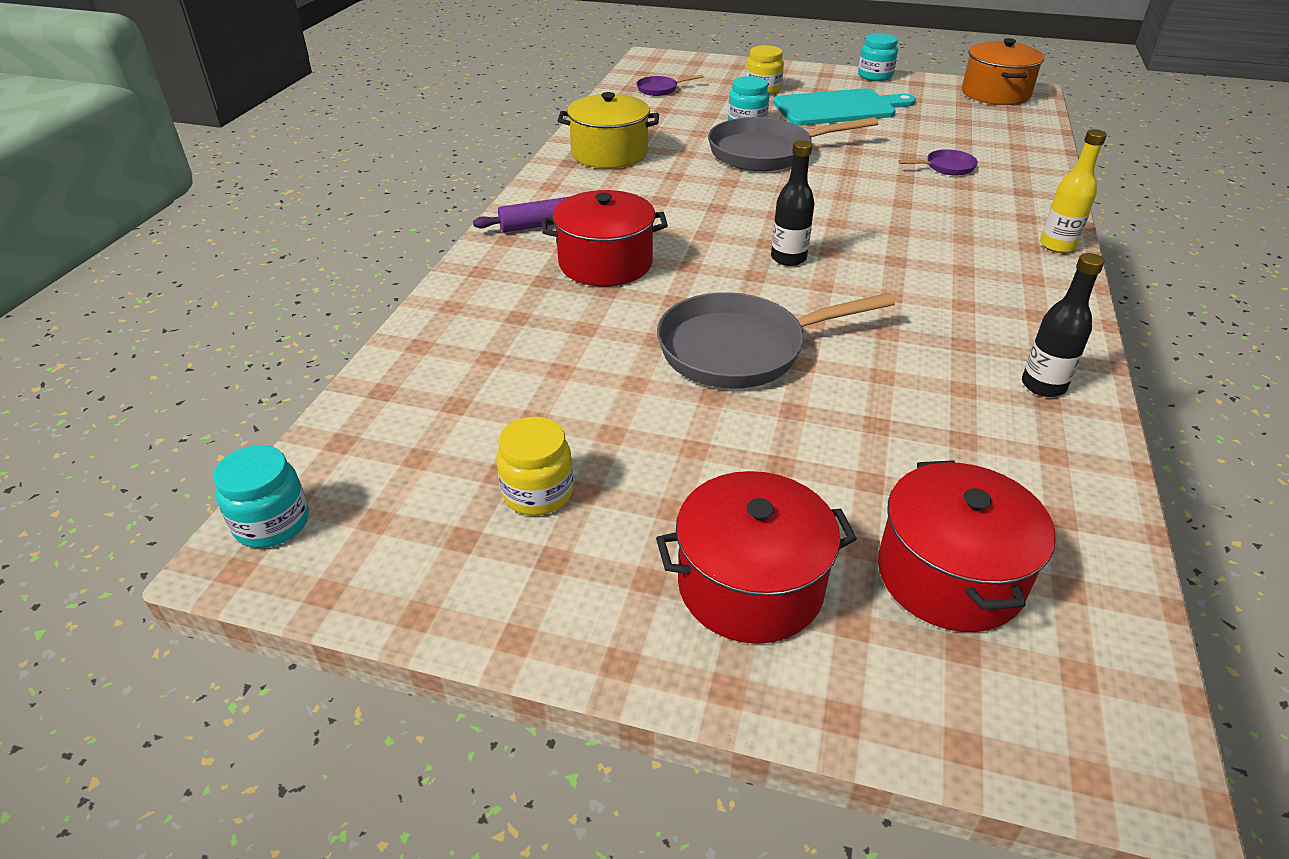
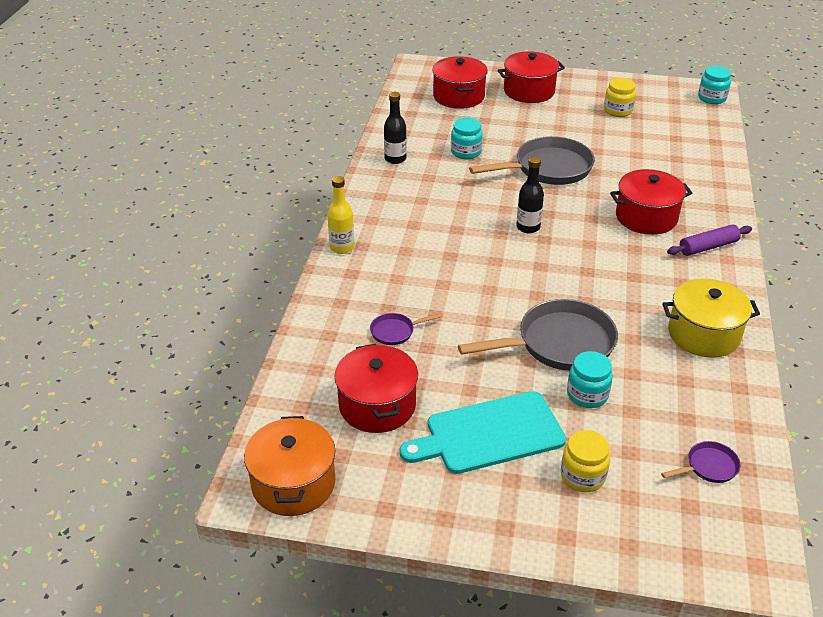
camera: 175 degrees right, 0 degrees up
turquoise jar [858,33,898,81] -> turquoise jar moved to [451,118,483,159]
none -> red pot [334,344,418,433]

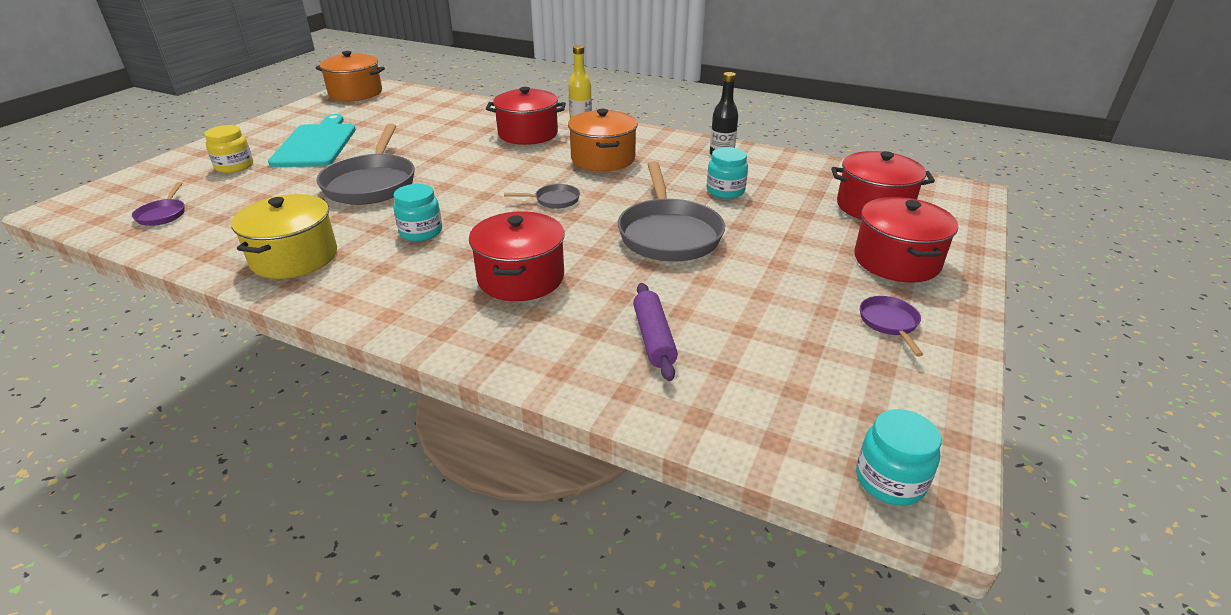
camera: 105 degrees right, 5 degrees down
red pot [334,344,418,433] -> red pot moved to [486,87,566,145]
purple pan [370,313,442,345] -> purple pan moved to [860,296,923,356]
black bottle [516,157,544,233] -> grey pan [504,184,580,209]
turquoise jar [567,351,613,408] -> turquoise jar moved to [393,184,442,241]
yellow jar [604,78,636,117] -> none
purple rolling pin [667,224,752,256] -> purple rolling pin moved to [633,283,678,381]
none -> orange pot [568,109,638,171]

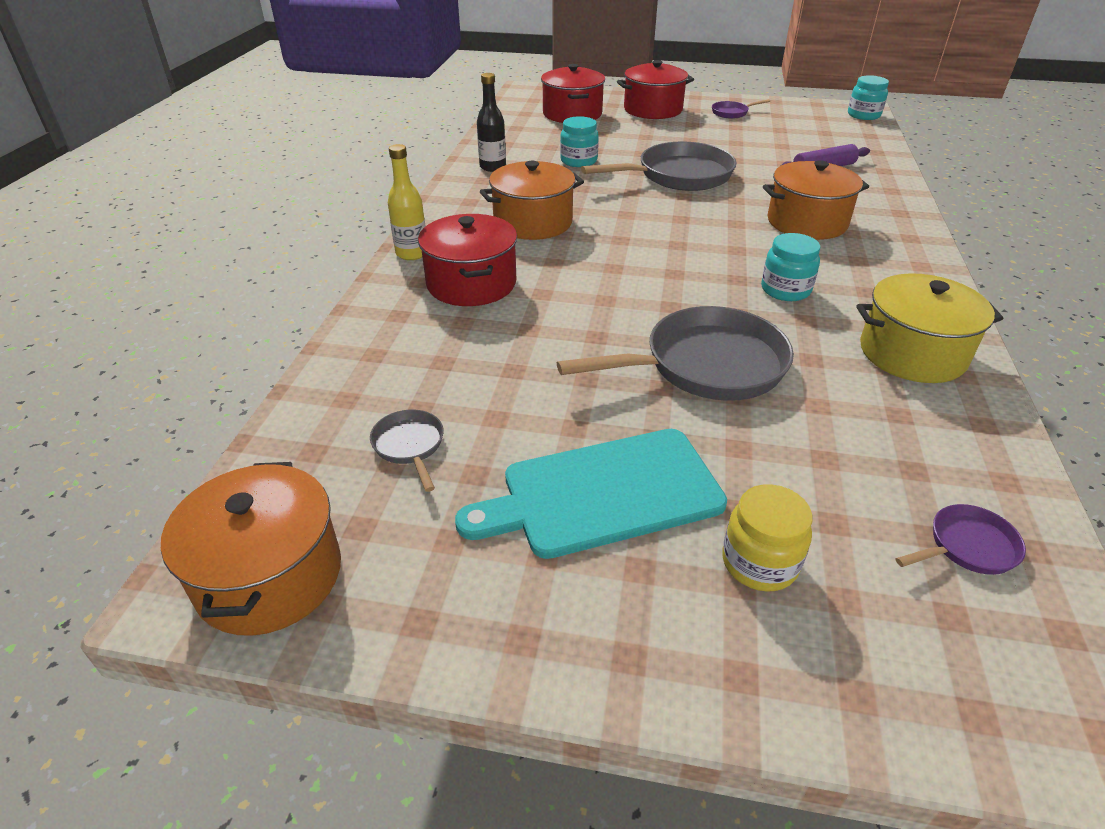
camera: 105 degrees left, 5 degrees up
red pot [469,211,565,301] -> orange pot [763,160,869,240]
grey pan [504,184,580,209] -> grey pan moved to [370,410,444,492]

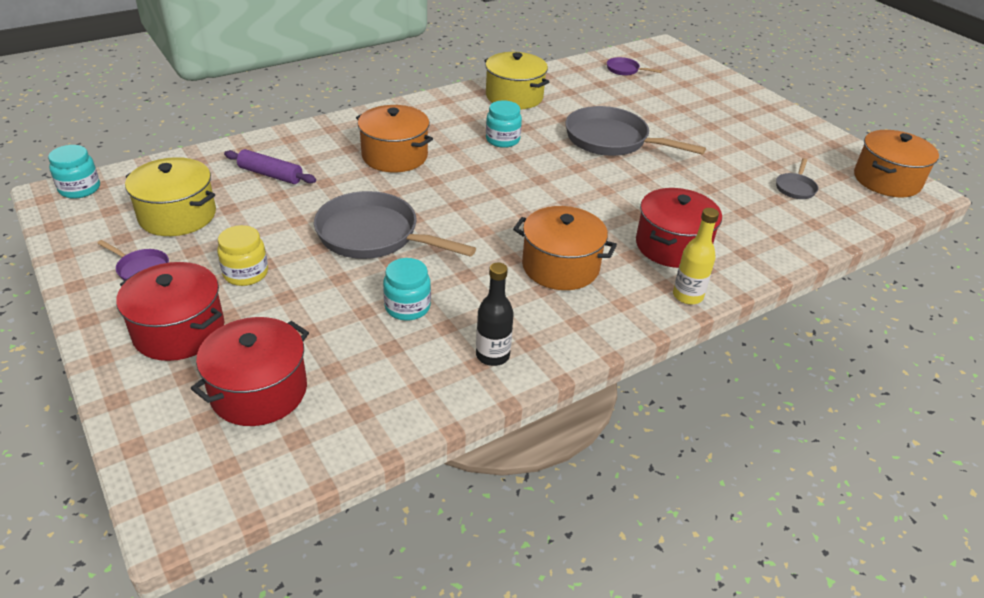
camera: 135 degrees left, 0 degrees up
turquoise cutting board [455,429,727,559] -> none
yellow jar [722,484,812,592] -> yellow jar moved to [217,225,268,286]
none -> yellow pot [125,157,216,236]

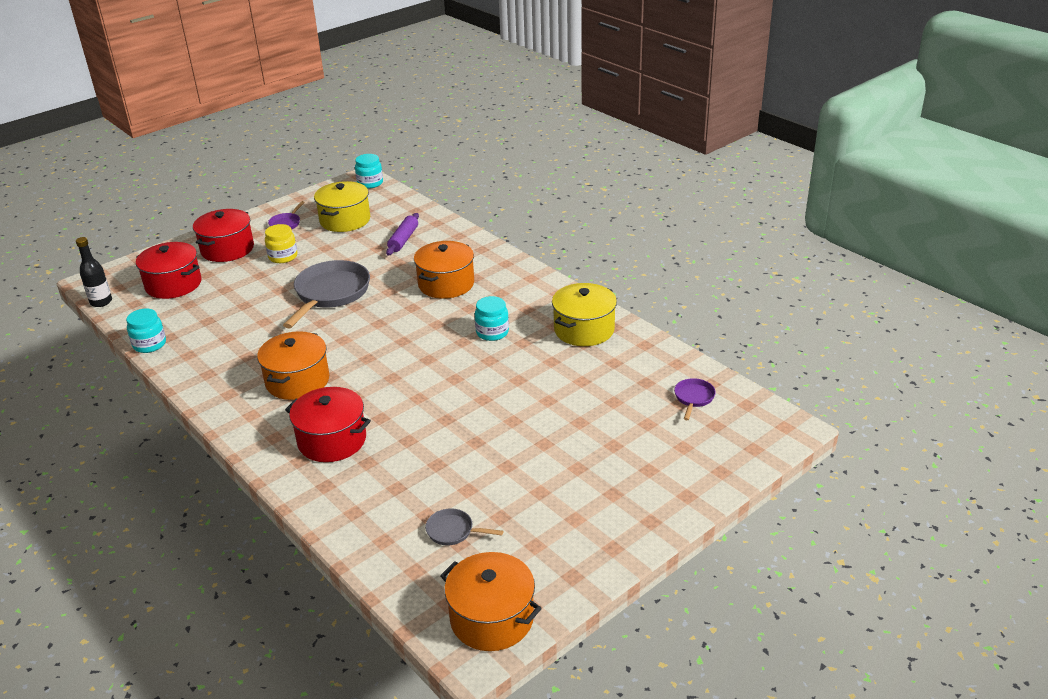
camera: 85 degrees right, 5 degrees down
turquoise jar [383,258,431,321] -> turquoise jar moved to [126,308,166,353]
black bottle [476,263,514,366] -> black bottle moved to [76,237,112,307]
grey pan [565,106,706,156] -> none
yellow bottle [673,208,719,305] -> none

